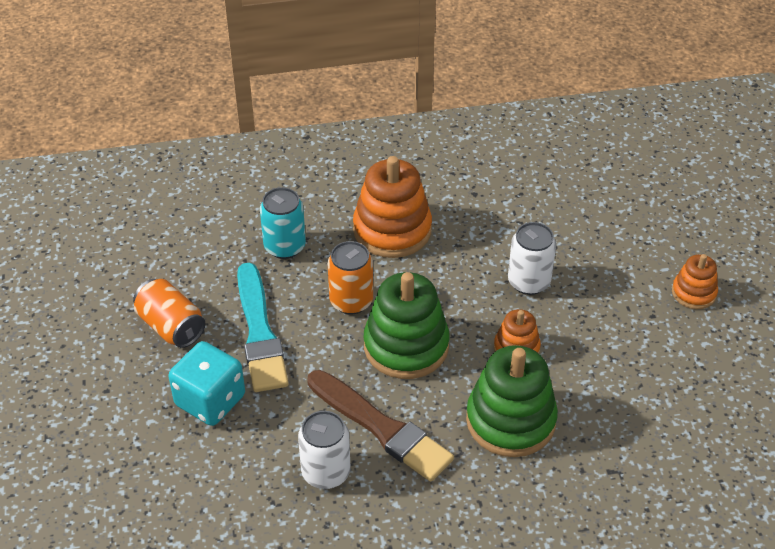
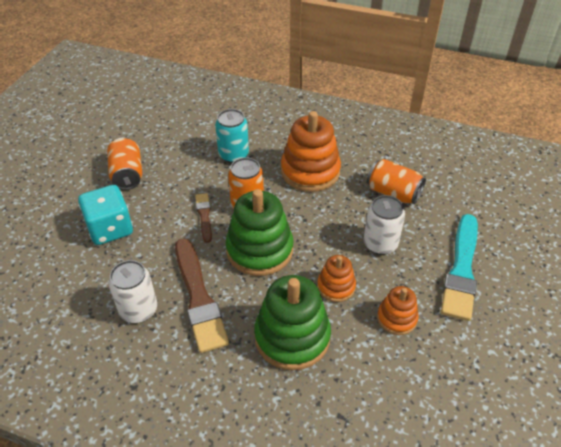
camera: 30 degrees right, 0 degrees up
turquoise brush [237,263,288,392] -> turquoise brush moved to [441,214,478,321]
orange stacking toy [672,254,718,309] -> orange stacking toy moved to [377,286,419,335]
none -> brown brush [195,193,212,243]
none -> orange can [367,159,426,204]

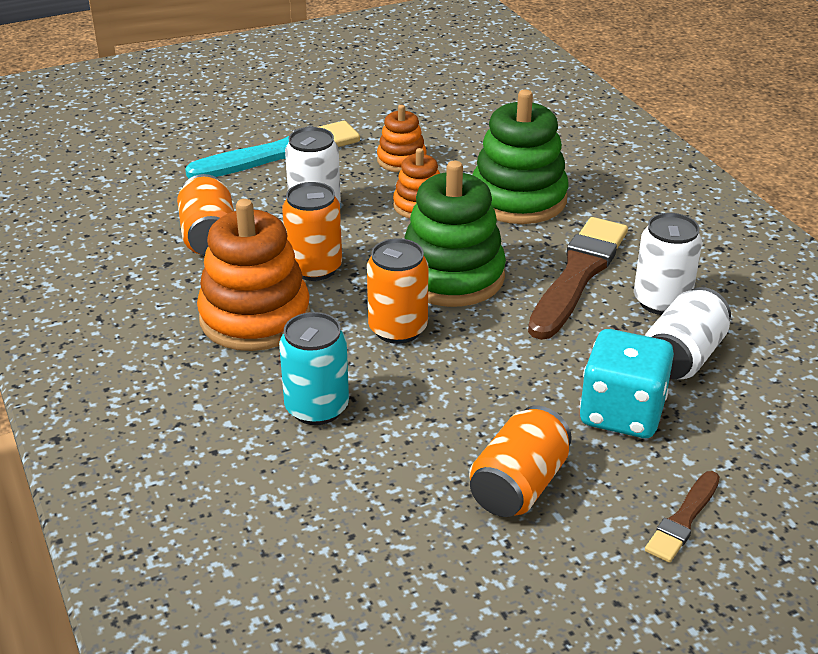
camera: 135 degrees left, 10 degrees down
brown brush [195,193,212,243] -> brown brush moved to [645,471,720,563]
none -> orange can [282,182,342,281]
none -> white can [644,287,731,379]

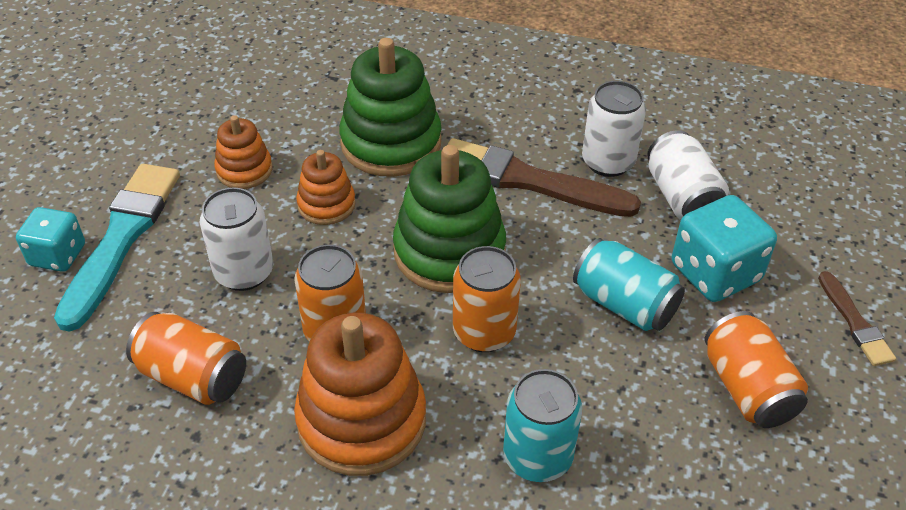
camera: 50 degrees left, 10 degrees up
brown brush [528,217,628,340] -> brown brush turned 45 degrees counterclockwise [447,138,641,217]
none -> turquoise dice [16,207,85,272]
none -> turquoise can [573,238,685,331]

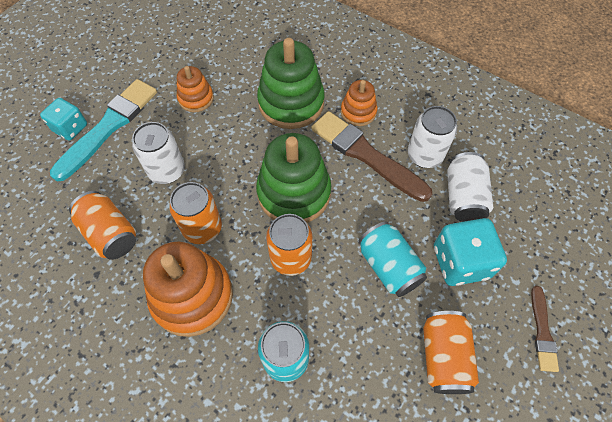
camera: 20 degrees right, 15 degrees up
orange stacking toy [296,150,356,225] -> orange stacking toy moved to [341,80,377,126]

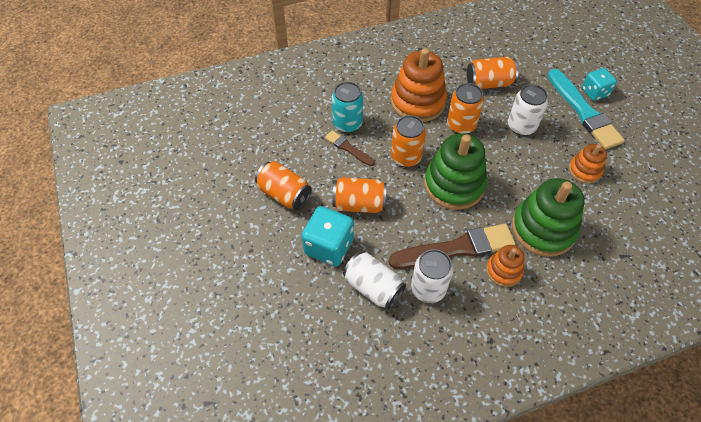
camera: 125 degrees right, 5 degrees down
turquoise can [358,221,427,297] -> orange can [333,177,387,213]
brown brush [531,286,559,372] -> brown brush moved to [325,130,375,166]

